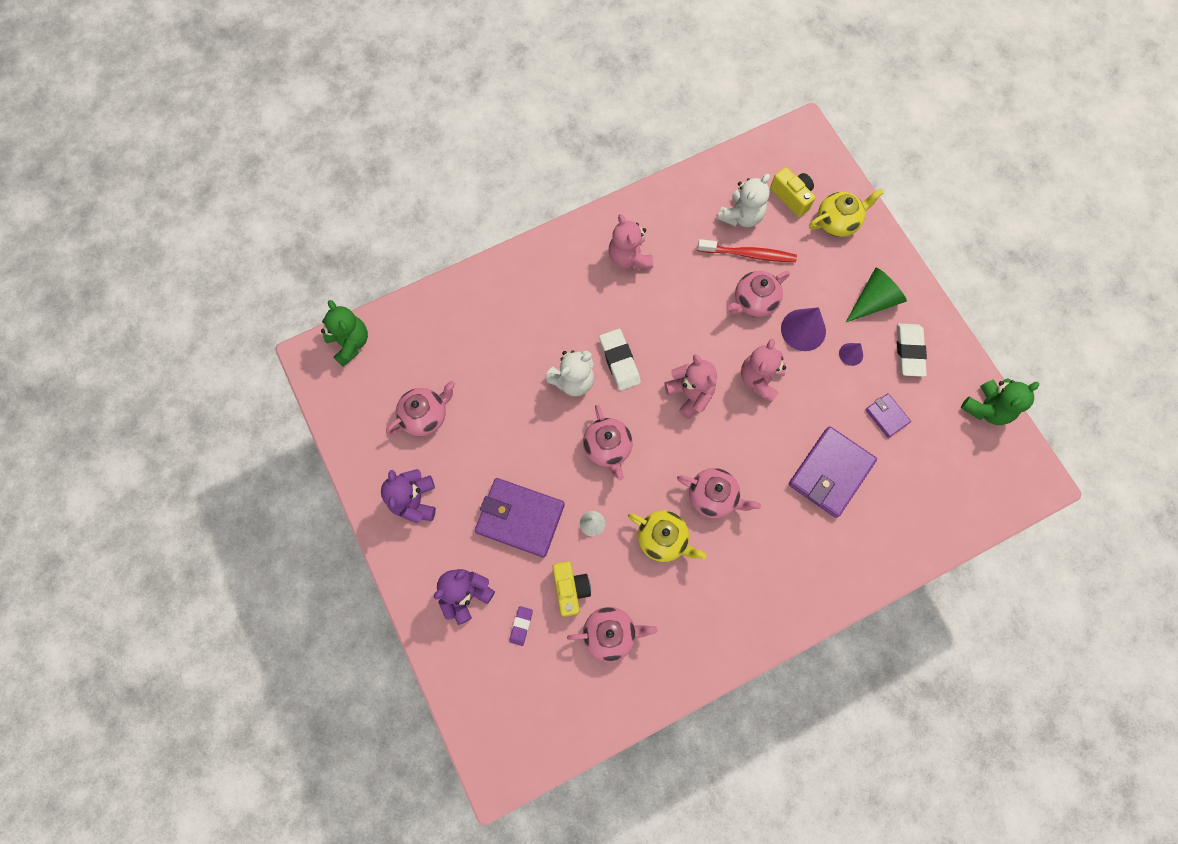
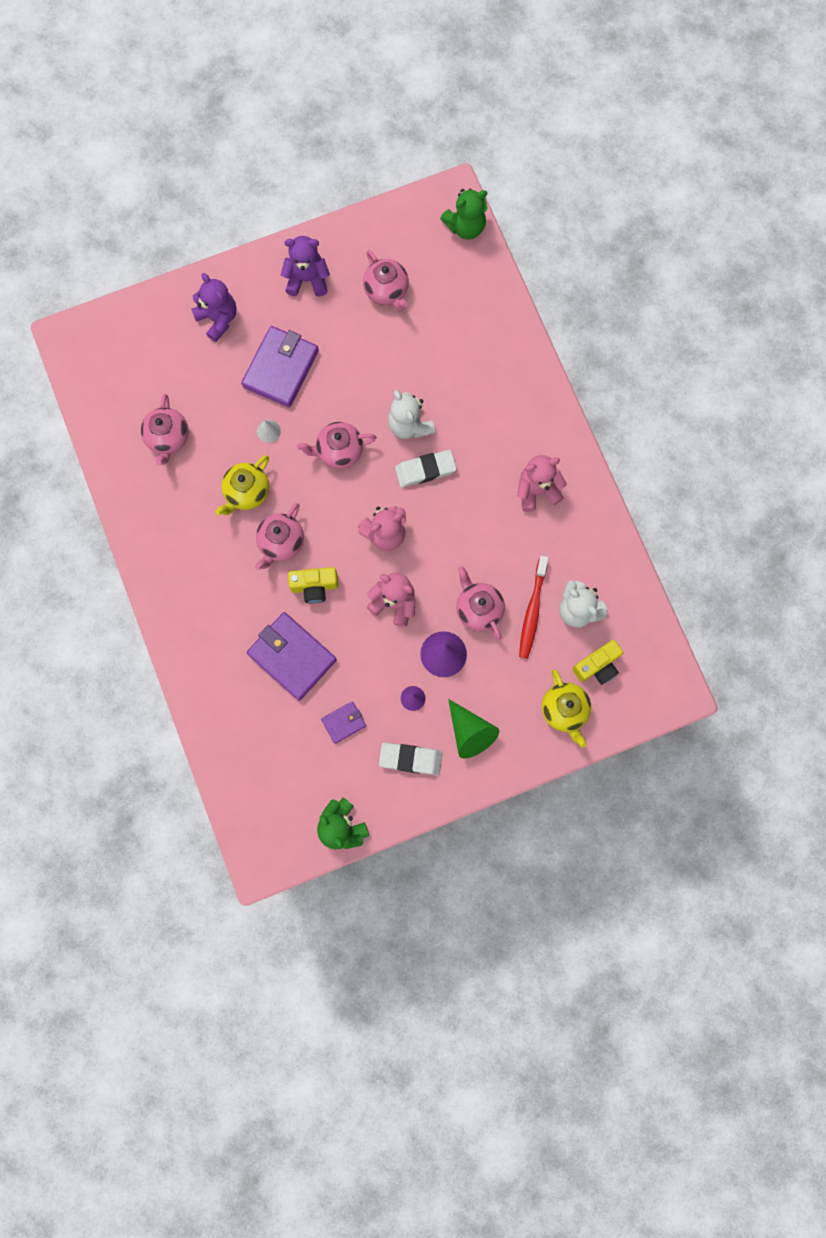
camera: 95 degrees right, 5 degrees up
purple eraser [509,606,533,646] -> none
yellow camera [552,561,591,617] -> yellow camera moved to [288,567,338,603]

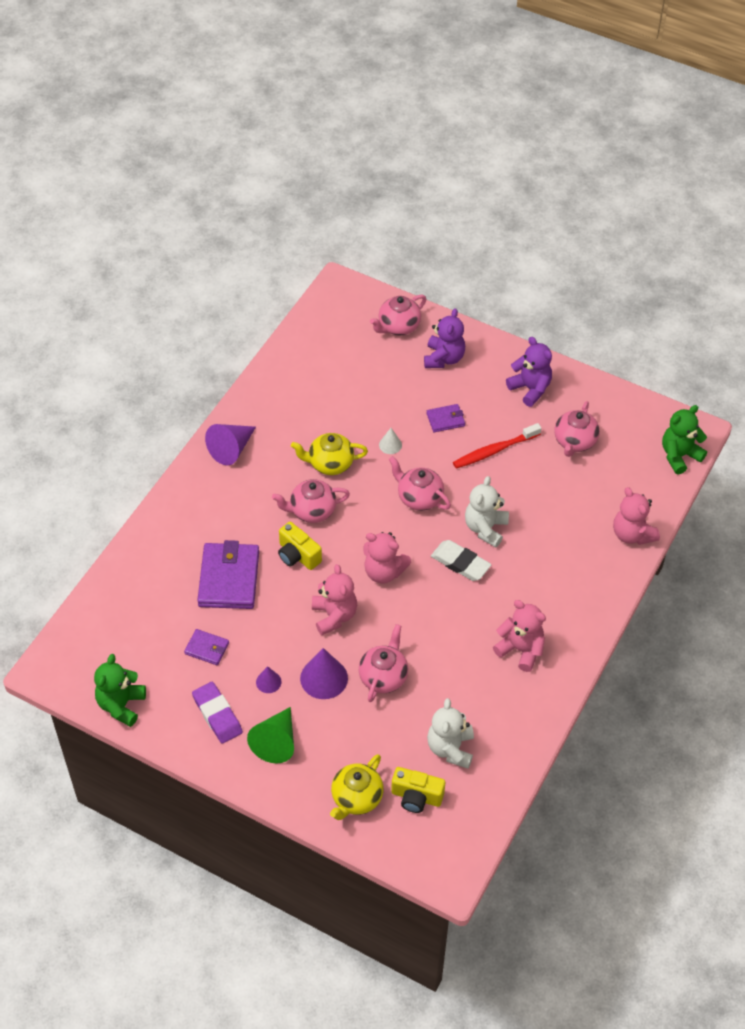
camera: 50 degrees right, 25 degrees down
pink teapot [141,394,189,465] -> pink teapot moved to [370,295,426,335]
purple wallet [241,326,319,407] -> purple wallet [426,404,465,432], size x0.51
white eraser [379,742,442,775] -> purple eraser [192,682,243,744]
green teddy bear [440,189,487,239] -> green teddy bear turned 120 degrees clockwise [662,405,707,475]
red toothbrush [519,556,549,659] -> red toothbrush moved to [453,423,542,469]
none -> purple cone [205,424,256,465]
none -> pink teddy bear [613,487,660,545]

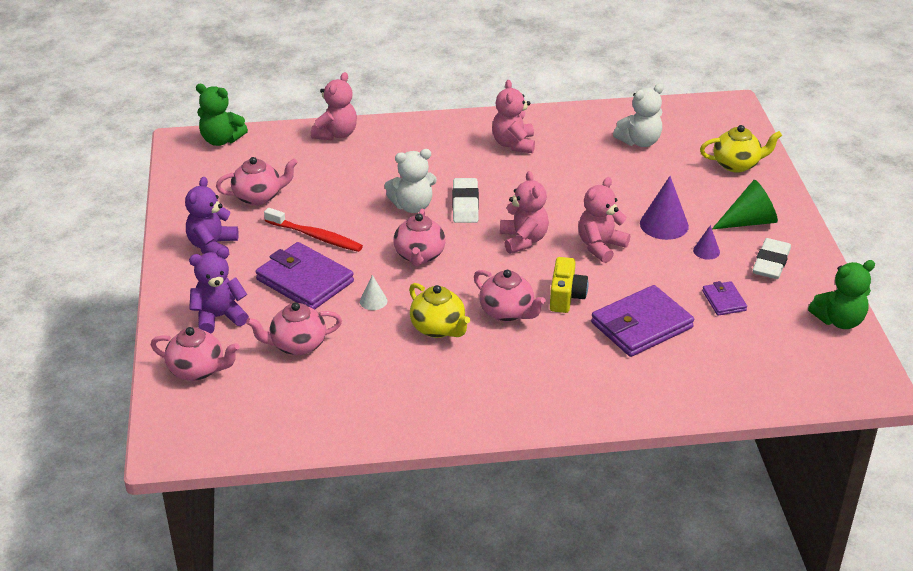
camera: 125 degrees left, 15 degrees down
purple eraser [192,682,243,744] -> white eraser [753,238,791,279]
purple cone [205,424,256,465] -> none
pink teapot [359,624,408,702] -> pink teapot moved to [246,302,342,356]
yellow camera [391,767,445,813] -> none
purple wallet [426,404,465,432] -> purple wallet [256,242,354,309], size x1.98

